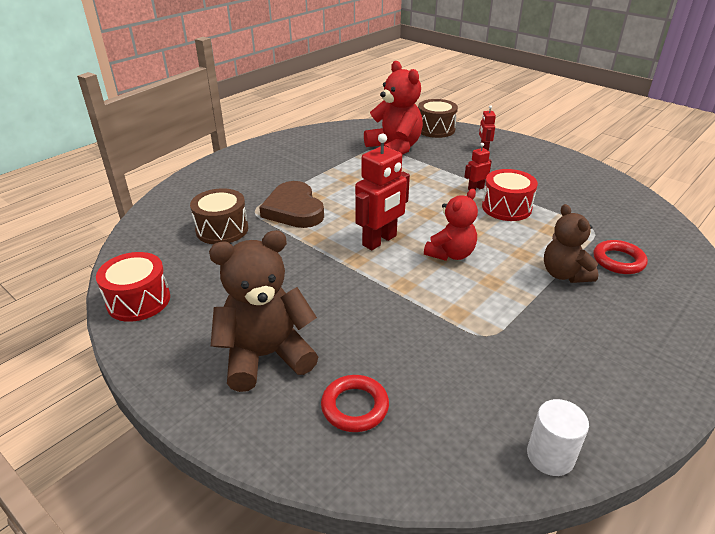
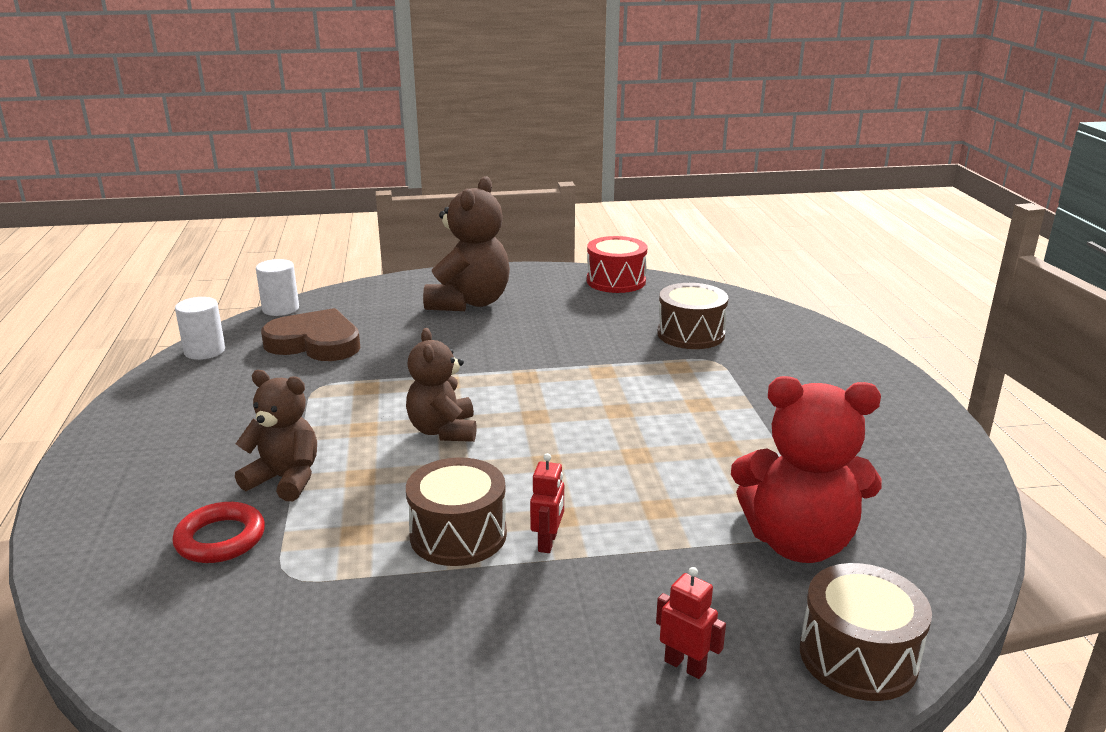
camera: 130 degrees right, 10 degrees down
brown heart [259,181,324,228] -> brown heart moved to [261,308,361,361]
red ring [321,375,389,432] -> none
red robot [355,133,410,250] -> none
red teddy bear [424,189,478,261] -> brown teddy bear [406,328,476,442]
red drum [482,169,538,221] -> brown drum [406,457,507,566]
none -> white cylinder [256,259,299,316]

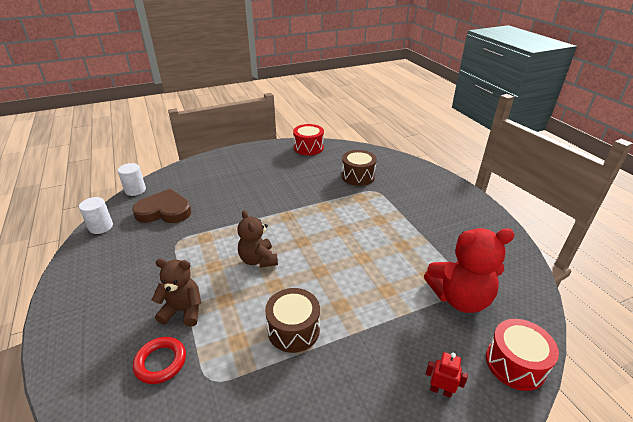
camera: 15 degrees left, 10 degrees up
brown teddy bear [423,176,510,311] -> none
red robot [530,453,564,553] -> none
brown drum [800,563,932,701] -> red drum [486,319,559,391]

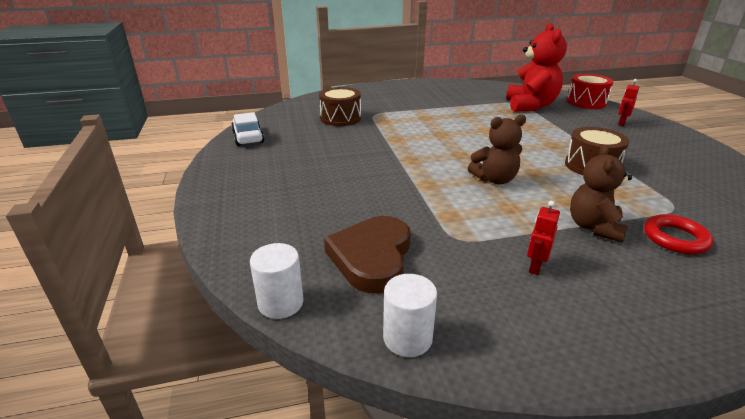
camera: 80 degrees left, 5 degrees down
red drum [293,124,324,155] -> white car [231,112,265,146]
none -> red robot [527,201,560,275]

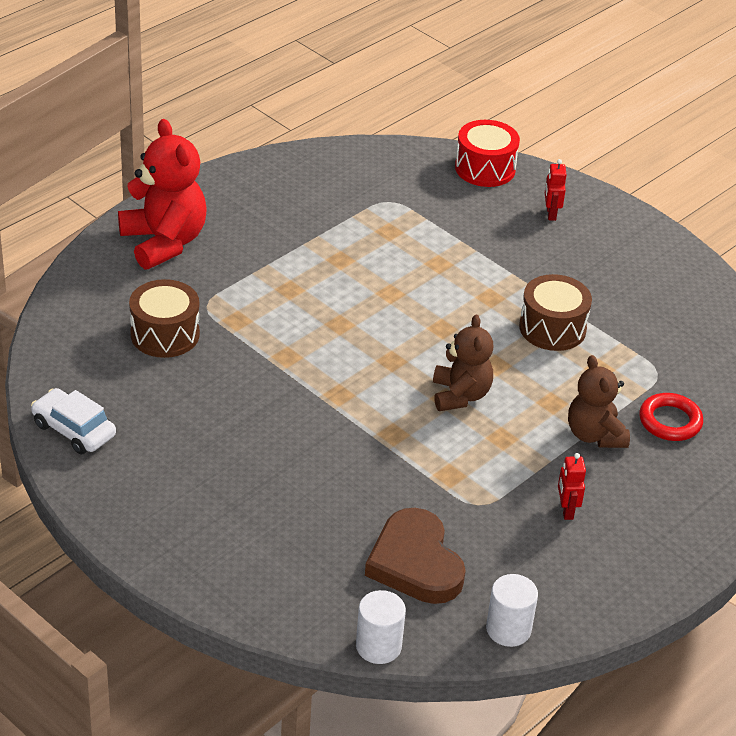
camera: 35 degrees left, 10 degrees up
brown teddy bear [468,114,526,184] -> brown teddy bear turned 45 degrees counterclockwise [433,314,493,411]
red teddy bear [506,23,567,112] -> red teddy bear moved to [118,119,207,270]

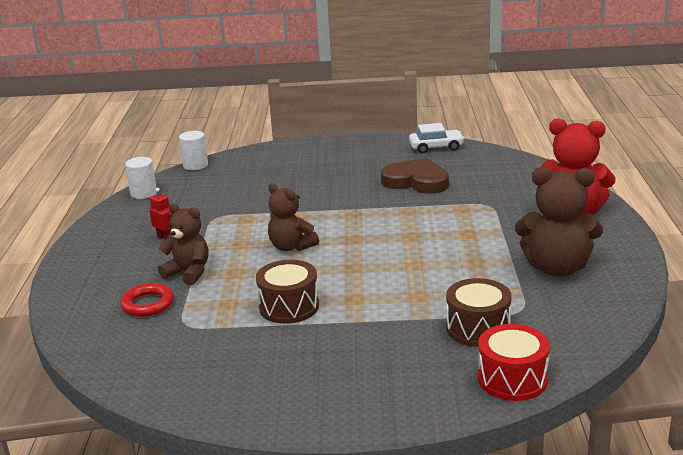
camera: 140 degrees right, 15 degrees down
brown drum [129,279,200,358] -> brown drum moved to [446,278,512,347]
brown heart [365,508,466,604] -> brown heart moved to [381,158,449,194]
red robot [545,159,567,221] -> none
none -> brown teddy bear [515,167,603,277]

